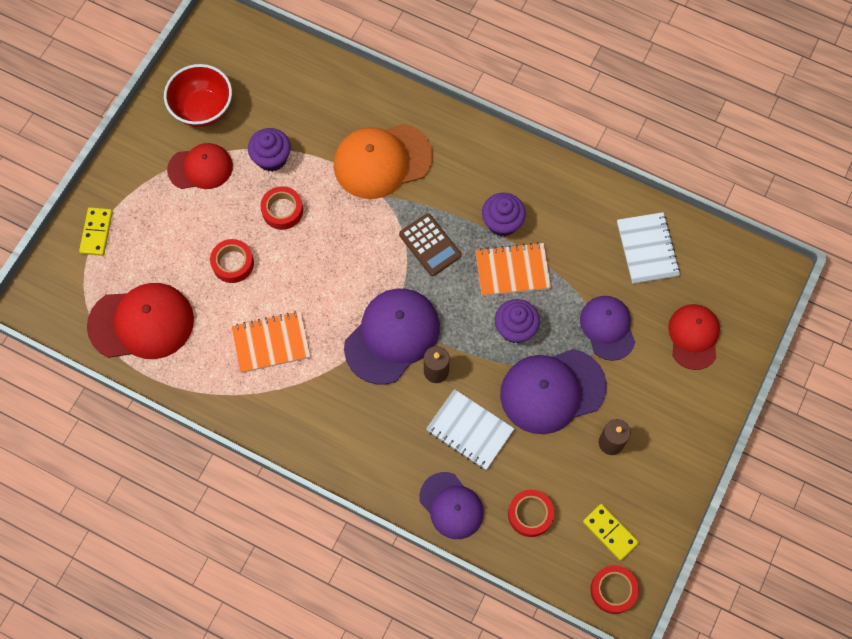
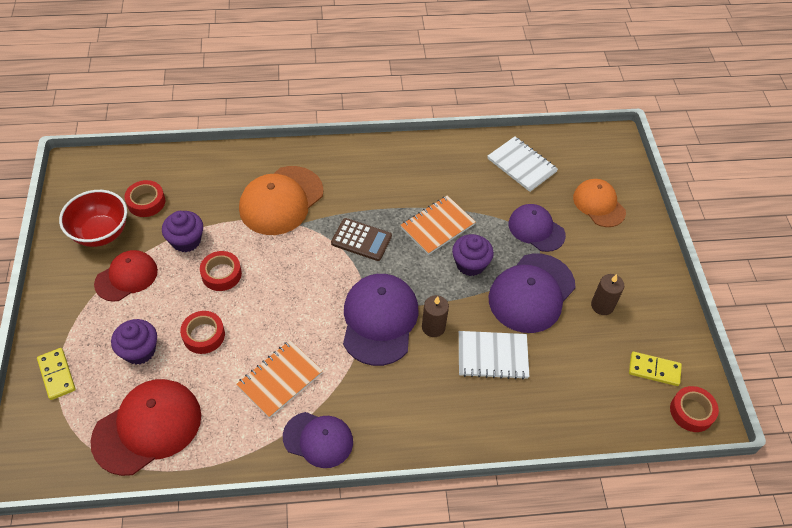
camera: 35 degrees left, 15 degrees down
purple cap [419,472,484,539] -> purple cap moved to [283,412,353,468]
purple cupcake [482,193,526,236] -> purple cupcake moved to [111,319,157,365]
red tape [508,490,554,537] -> red tape moved to [124,180,165,217]
red cap [668,304,720,370] -> orange cap [573,179,626,227]

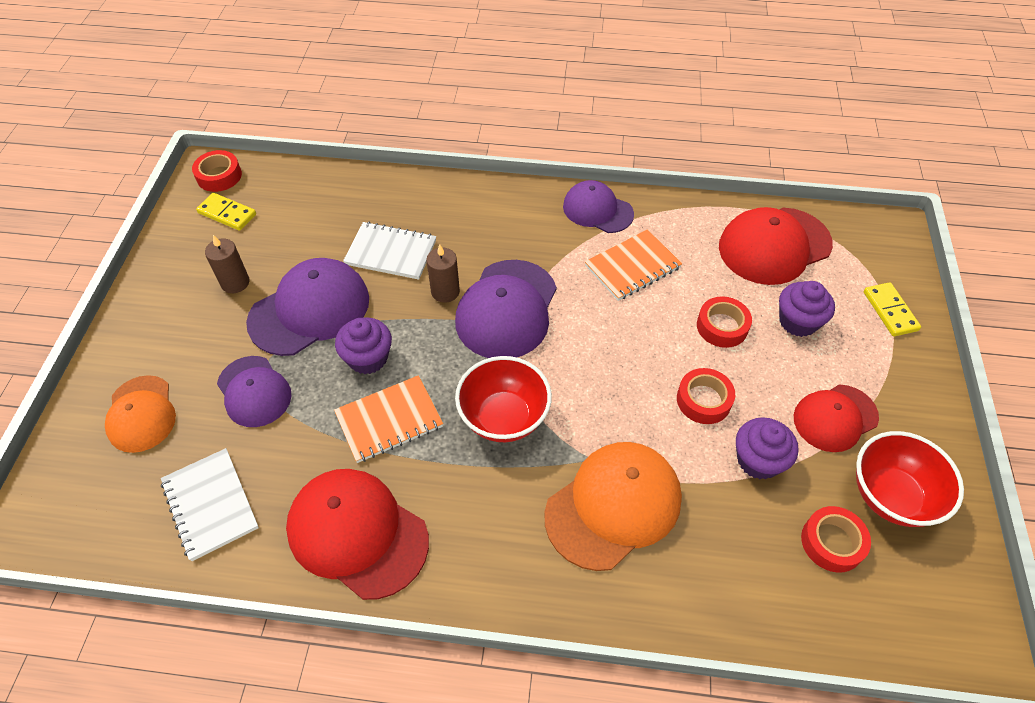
camera: 165 degrees left, 0 degrees up
brown calculator [331,218,392,261] -> red bowl [455,356,552,442]
none -> red cap [286,469,429,600]

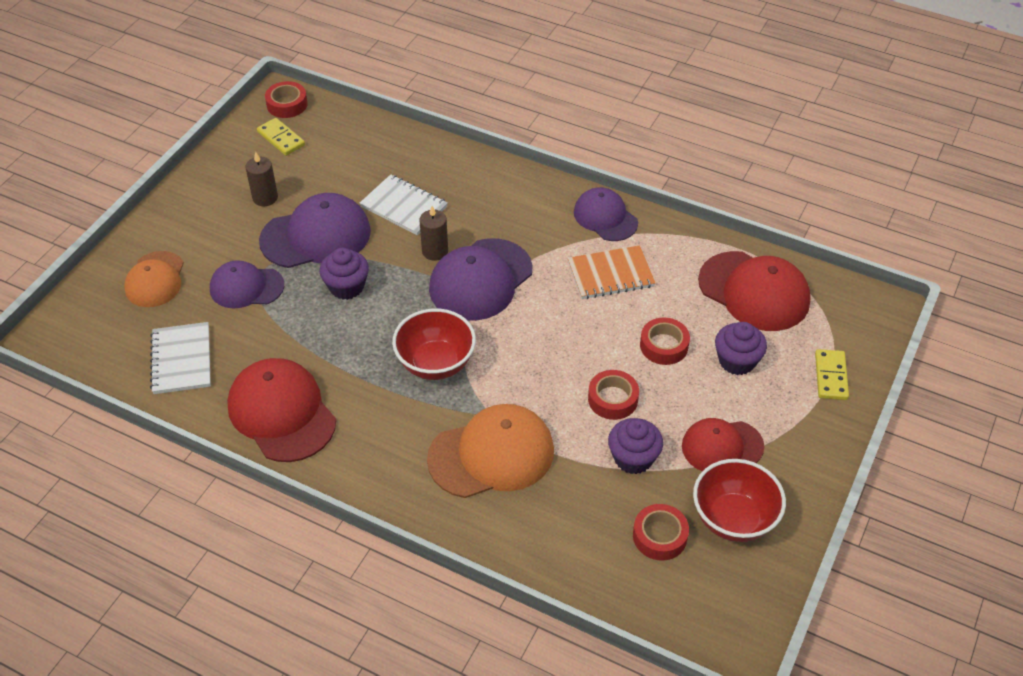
camera: 20 degrees right, 5 degrees down
purple cap [217,356,292,427] -> purple cap turned 105 degrees clockwise [210,260,284,308]
orange notebook [334,375,443,463] -> none
red cap [719,207,833,285] -> red cap turned 135 degrees counterclockwise [698,251,811,331]

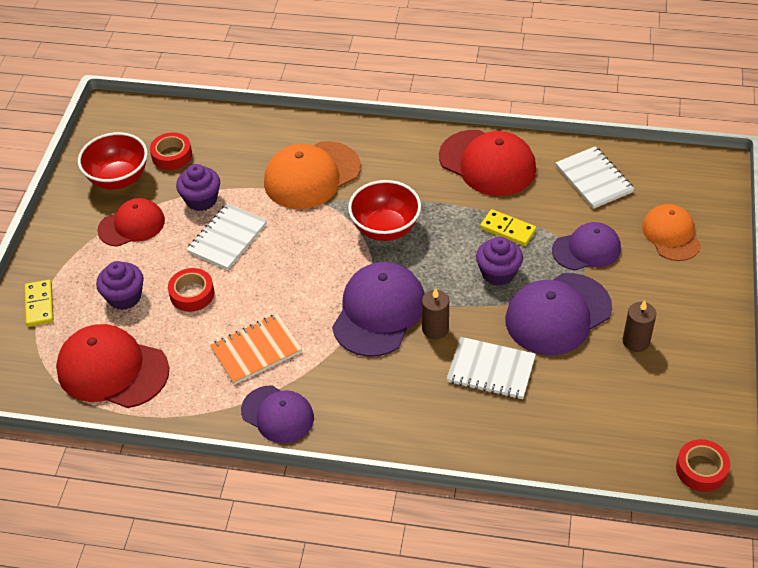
camera: 165 degrees right, 0 degrees up
yellow domino [257,118,305,156] -> yellow domino moved to [480,209,536,246]
red tape [588,370,639,420] -> white notebook [186,204,267,270]

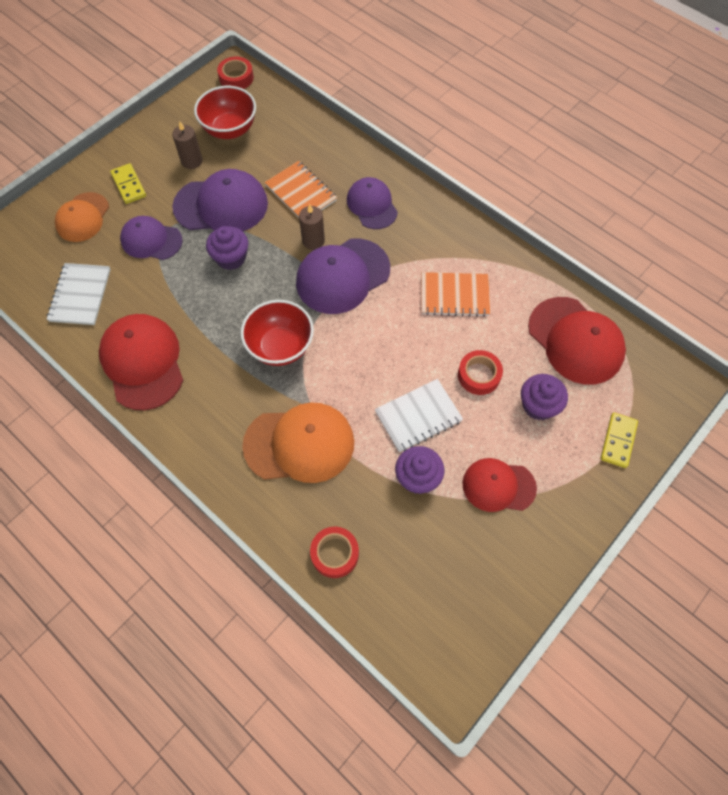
camera: 150 degrees left, 15 degrees up
red bowl [78,132,148,190] -> red bowl moved to [194,86,256,139]
red tape [150,132,192,170] -> red tape moved to [310,527,359,578]
purple cap [241,385,314,444] -> purple cap moved to [347,177,398,229]
white notebook [447,337,536,399] -> orange notebook [265,161,337,218]
yellow domino [480,209,536,246] -> yellow domino moved to [110,163,146,204]

